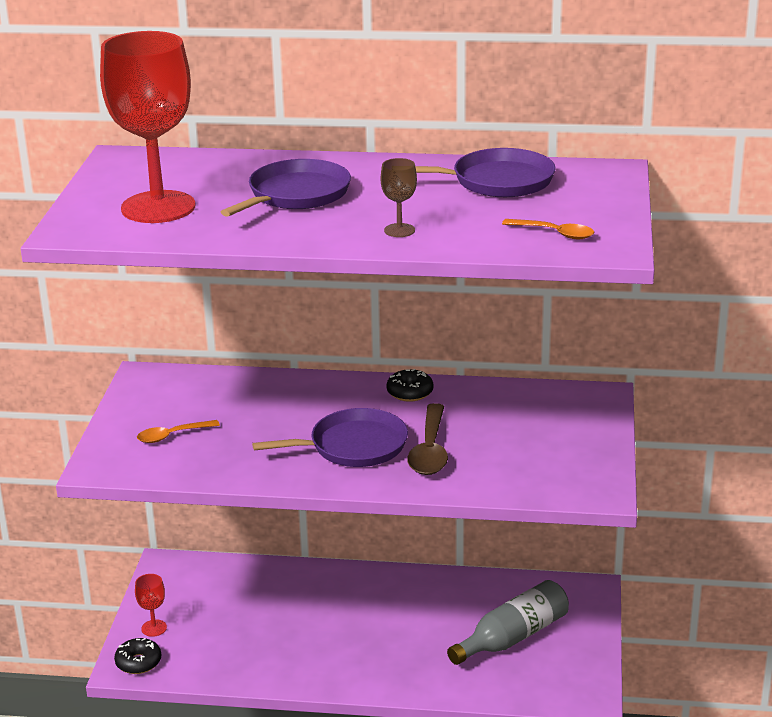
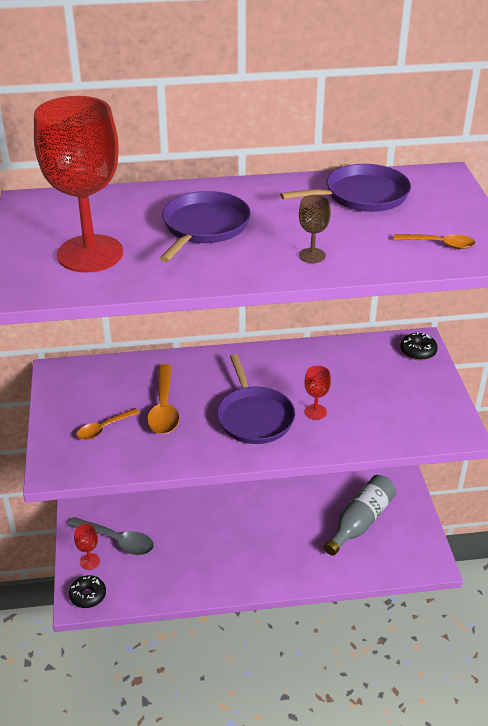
camera: 15 degrees left, 10 degrees up
purple pan [252,408,408,467] -> purple pan turned 105 degrees clockwise [217,354,295,444]
black donut [386,369,434,402] -> black donut moved to [400,332,438,360]
brown spoon [407,403,448,475] -> red goblet [304,366,331,420]
none -> grey spoon [68,517,154,555]
none -> orange spoon [147,364,179,434]

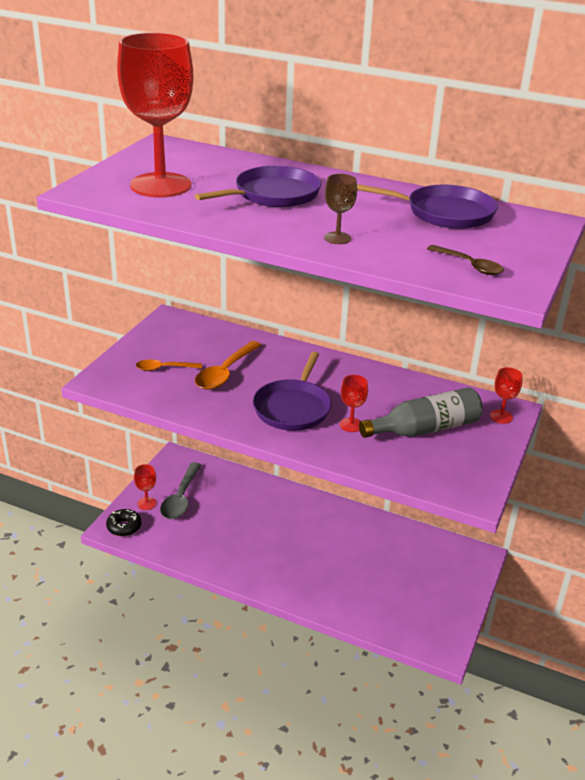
camera: 30 degrees right, 5 degrees down
grey spoon [68,517,154,555] -> grey spoon turned 45 degrees clockwise [160,462,201,519]
grey bottle [324,475,396,556] -> grey bottle moved to [359,387,483,438]
orange spoon [393,234,475,249] -> brown spoon [427,245,504,275]
black donut [400,332,438,360] -> red goblet [490,367,523,424]

